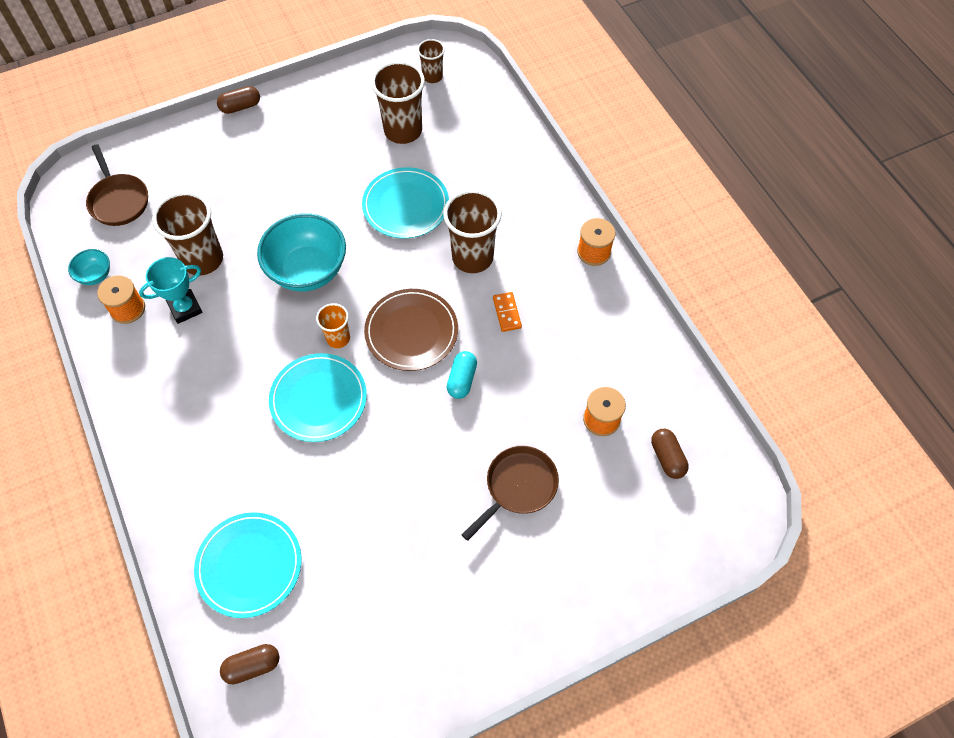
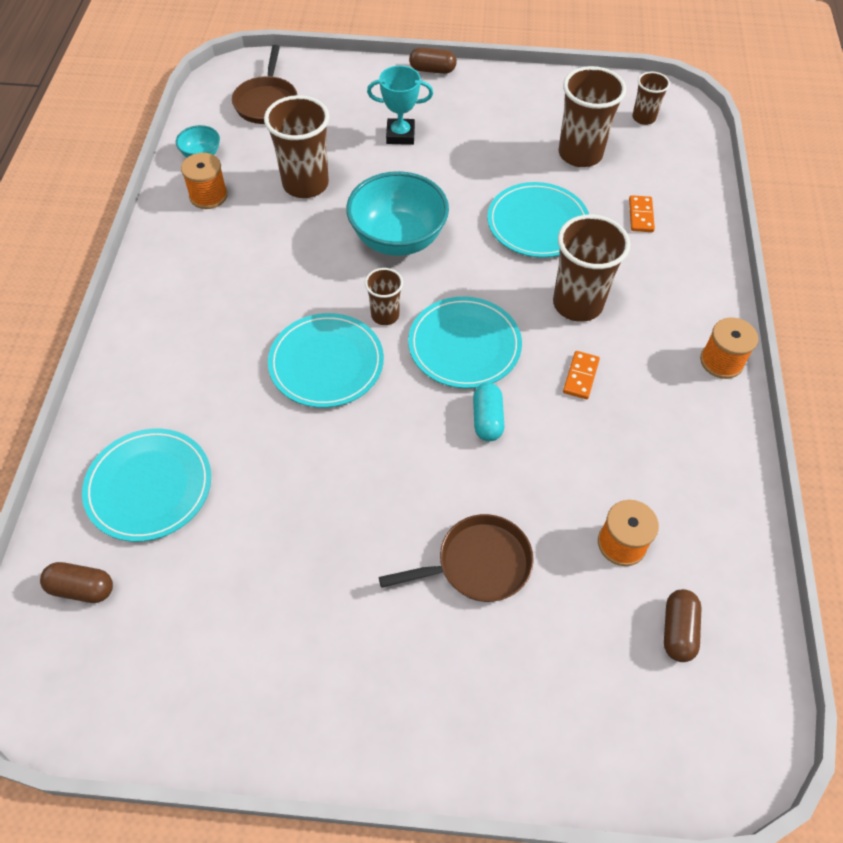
camera: 30 degrees right, 5 degrees down
turquoise trophy [139,257,202,324] -> turquoise trophy moved to [367,66,433,145]
orange cup [316,303,350,348] -> brown cup [365,268,403,325]
brown plate [364,289,458,371] -> turquoise plate [408,296,522,388]
turquoise capsule [447,351,477,399] -> turquoise capsule turned 45 degrees counterclockwise [473,383,504,441]
none -> orange domino [629,195,655,232]

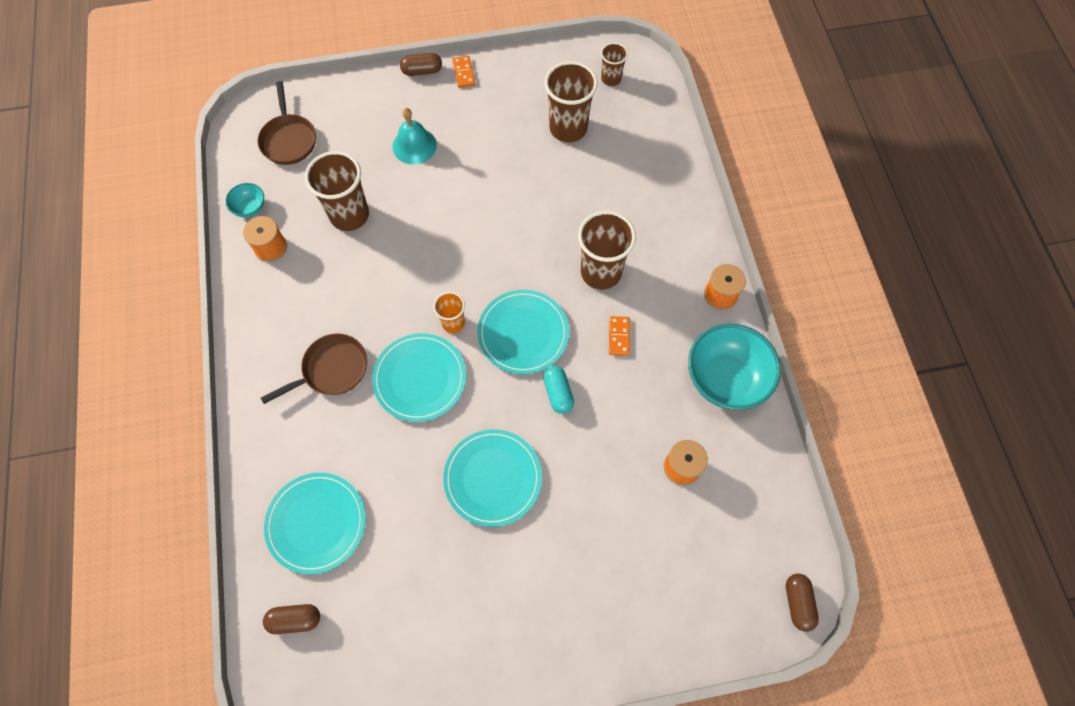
camera: 15 degrees left, 10 degrees up
turquoise bowl [346,171,449,256] -> turquoise bowl moved to [688,323,781,410]
brown cup [365,268,403,325] -> orange cup [433,292,465,333]
turquoise trophy [367,66,433,145] -> turquoise bell [393,108,437,165]
brown pan [379,514,534,602] -> brown pan moved to [261,333,367,404]
turquoise plate [487,182,589,258] -> turquoise plate moved to [443,429,542,527]
orange domino [629,195,655,232] -> orange domino moved to [452,56,475,88]
brown capsule [664,589,701,662] -> brown capsule moved to [786,574,819,632]

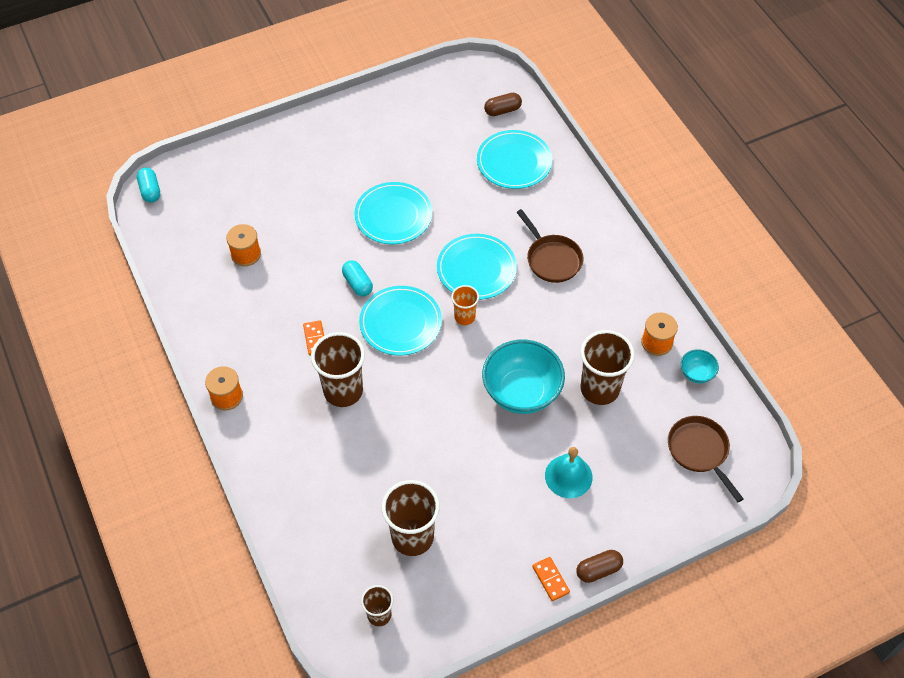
camera: 165 degrees right, 10 degrees down
brown pan [261,333,367,404] -> brown pan turned 75 degrees counterclockwise [517,209,583,283]
turquoise bowl [688,323,781,410] -> turquoise bowl moved to [482,340,565,414]
brown capsule [786,574,819,632] -> turquoise capsule [137,167,160,203]

